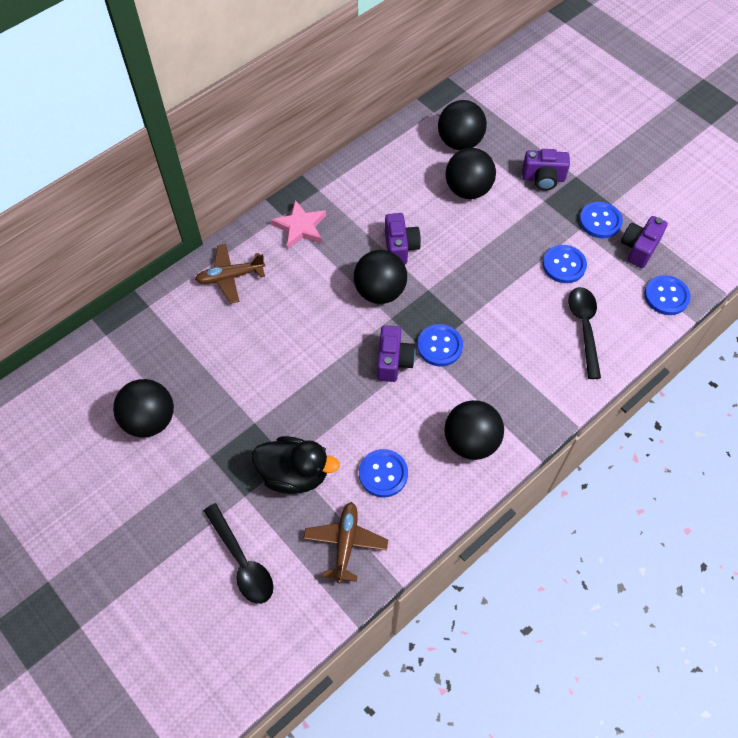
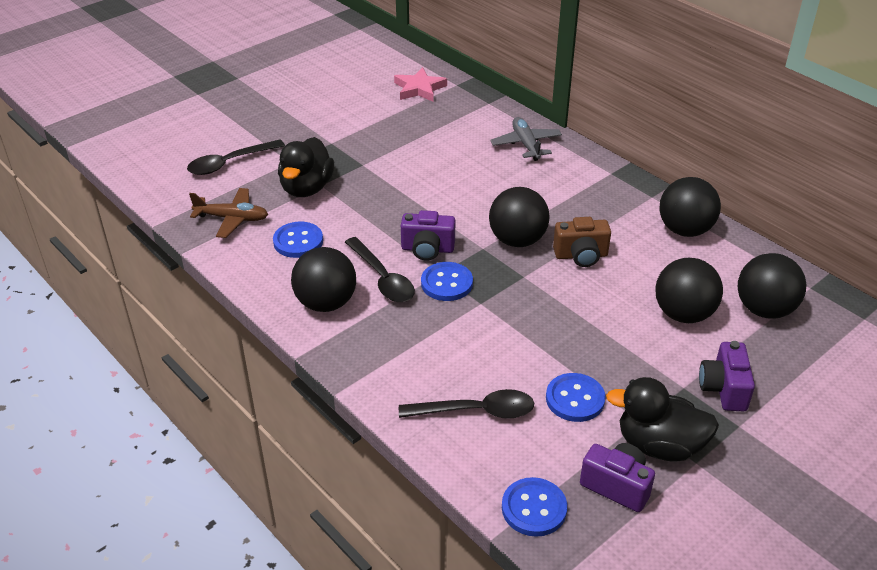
camera: 90 degrees right, 20 degrees down
black ball [113,379,174,438] -> black ball moved to [659,177,721,237]
brown plane [195,244,265,304] -> grey plane [490,117,562,161]
pink star [271,200,326,249] -> pink star moved to [394,67,447,102]
purple camera [385,213,421,264] -> brown camera [553,217,611,267]
blue button [579,202,623,238] -> black duck [606,377,719,461]
none -> black spoon [345,237,415,302]

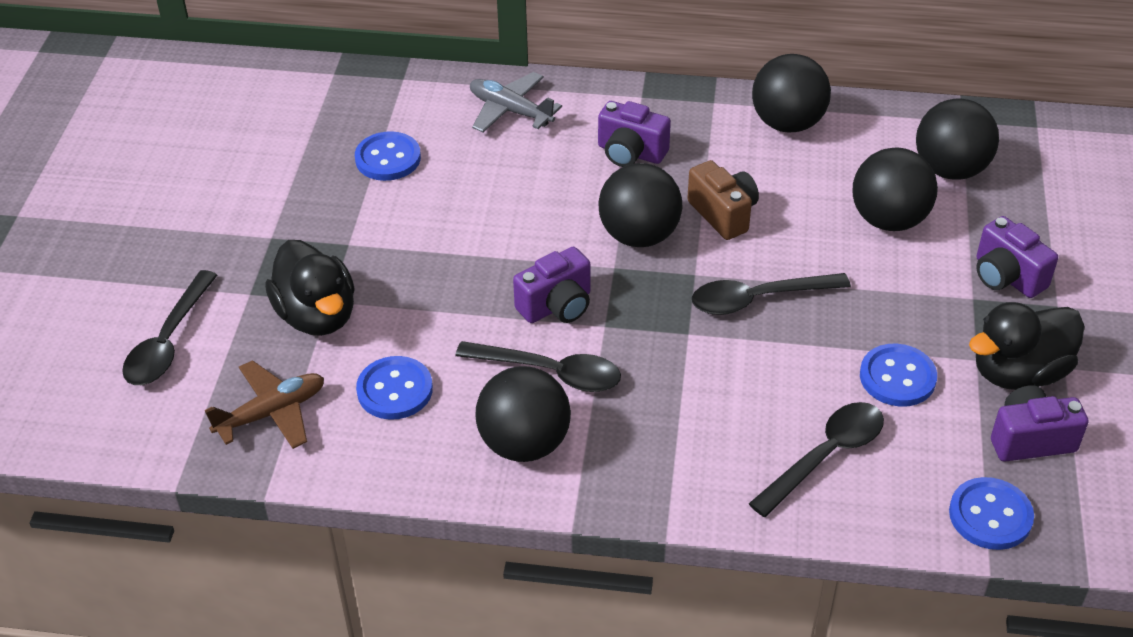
camera: 40 degrees left, 5 degrees up
pink star [394,67,447,102] -> none
blue button [421,262,473,301] -> blue button moved to [355,131,421,181]
brown camera [553,217,611,267] -> brown camera turned 75 degrees counterclockwise [687,160,759,240]
none -> purple camera [598,101,671,167]
none -> black spoon [692,273,851,315]

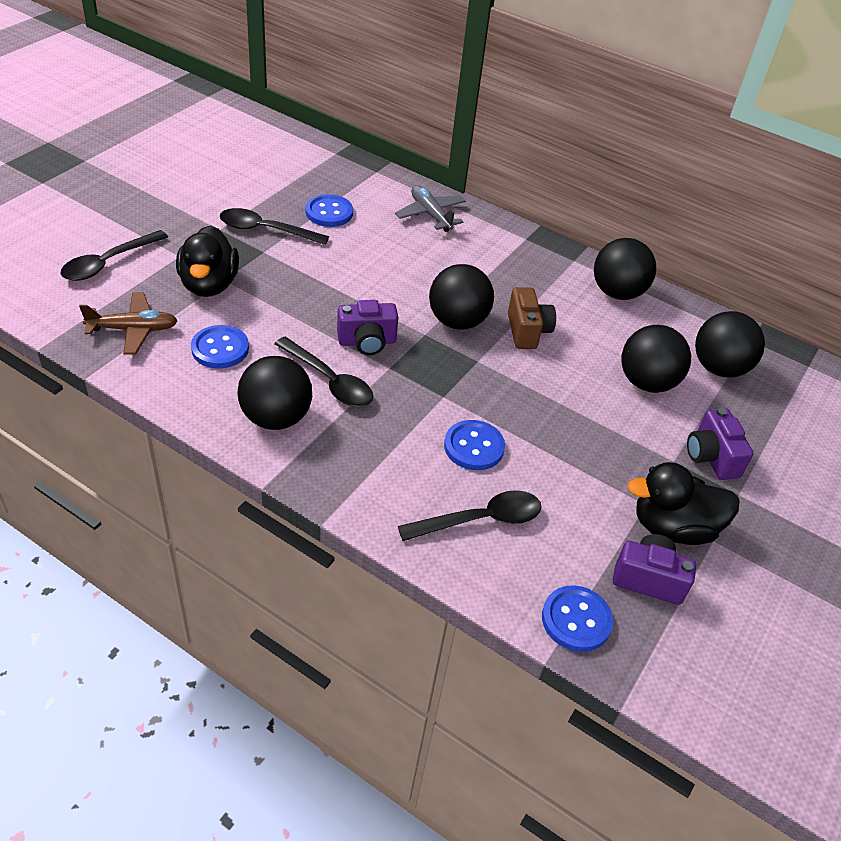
camera: 20 degrees right, 0 degrees up
purple camera [598,101,671,167] -> none
black spoon [692,273,851,315] -> black spoon moved to [220,208,329,245]
blue button [860,344,937,407] -> blue button moved to [444,420,505,470]

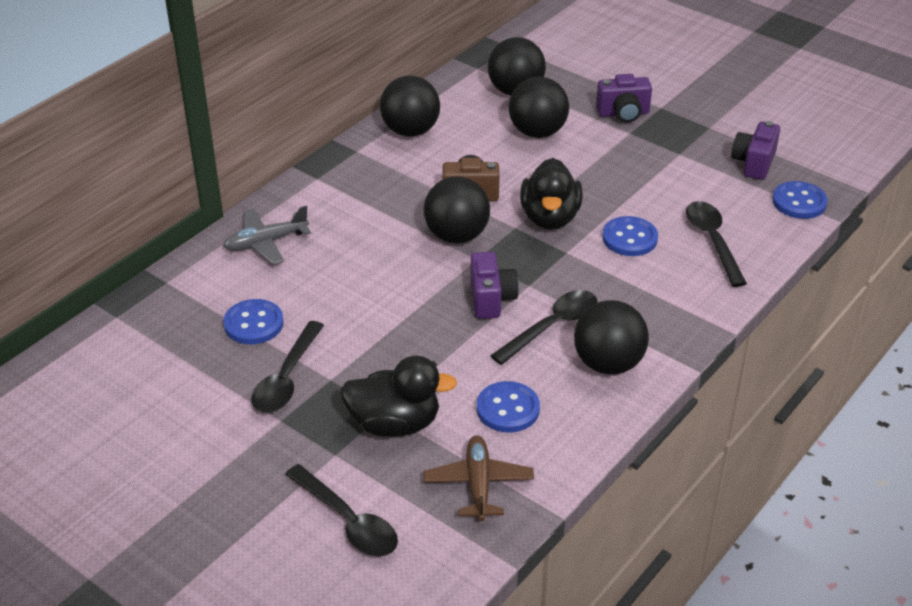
camera: 80 degrees left, 5 degrees down
black duck [627,462,740,545] -> black duck moved to [520,158,583,230]

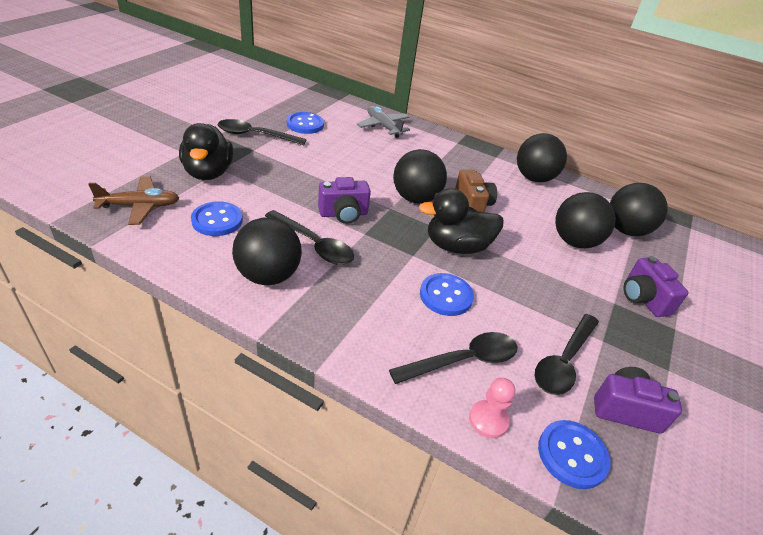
camera: 75 degrees right, 0 degrees up
black spoon [285,464,398,556] -> black spoon moved to [535,314,599,395]
none -> pink pawn [469,378,515,438]

